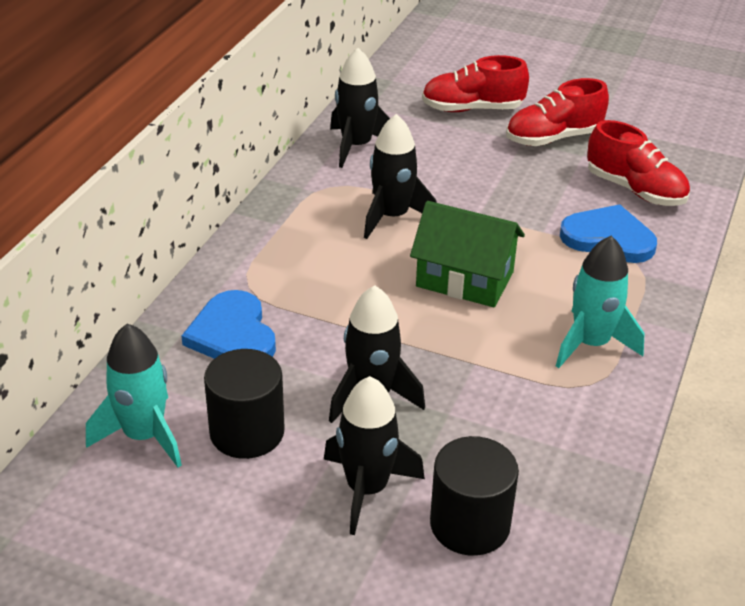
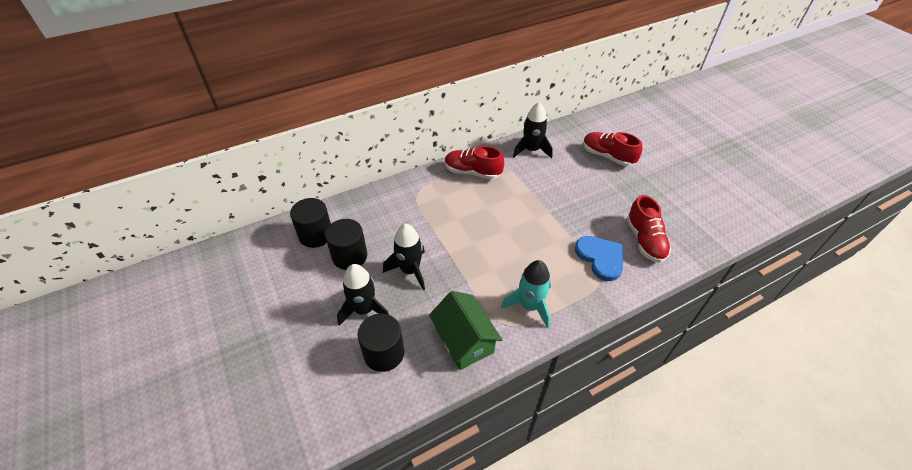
camera: 40 degrees right, 10 degrees up
turquoise rocket [86,323,182,467] -> black cylinder [290,198,331,248]
blue heart [182,290,276,359] -> none
black rocket [364,114,437,239] -> none
green house [410,201,525,307] -> green house moved to [429,291,502,370]
red shoe [506,78,609,146] -> red shoe moved to [445,146,504,179]

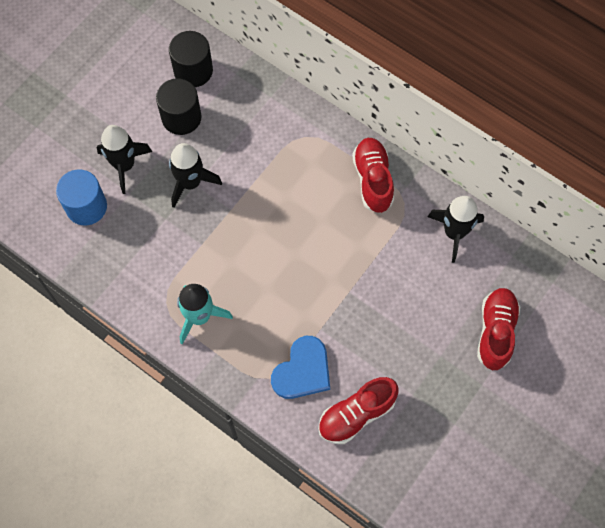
camera: 65 degrees right, 20 degrees up
black cylinder [357,314,404,372] -> blue cylinder [56,169,107,225]
green house [429,291,502,370] -> none

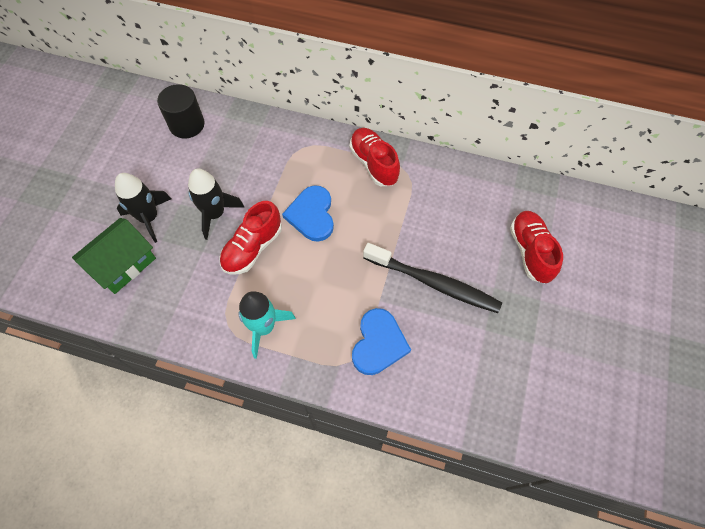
camera: 20 degrees left, 5 degrees down
blue cylinder [56,169,107,225] -> green house [72,218,156,294]
black cylinder [156,78,202,135] -> none
red shoe [318,377,398,444] -> red shoe moved to [219,201,282,274]
black rocket [427,196,484,263] -> none
none -> blue heart [282,186,334,242]
none -> black toothbrush [363,243,502,313]

